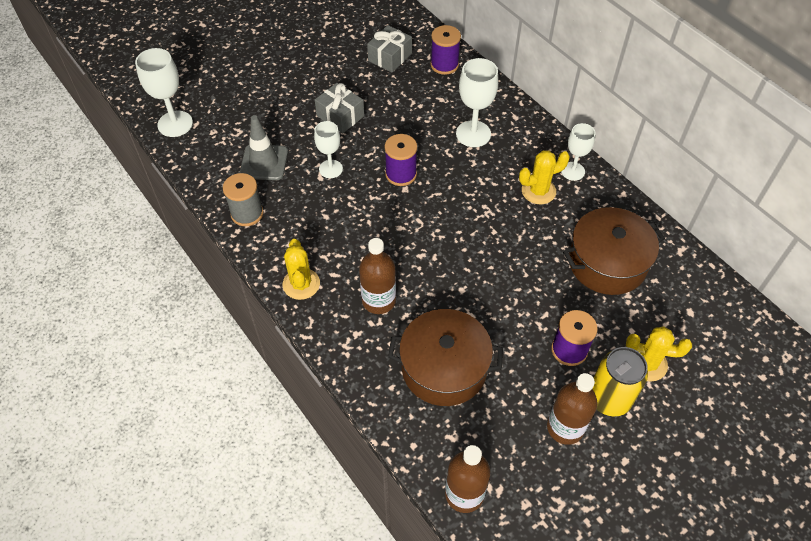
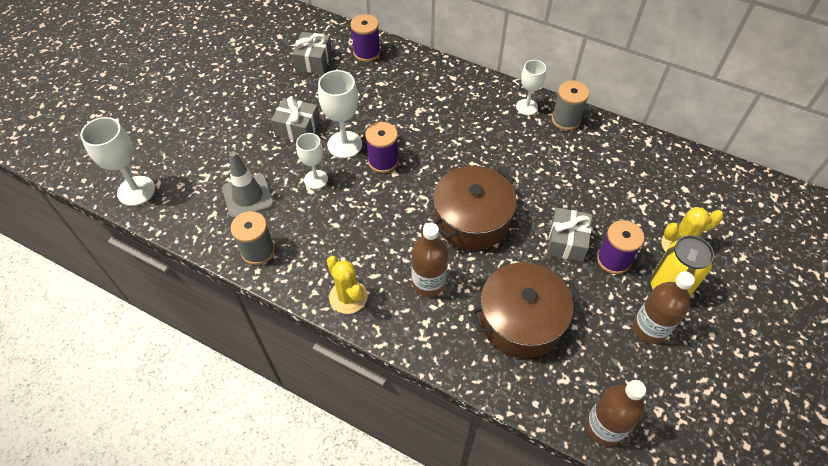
camera: 25 degrees left, 0 degrees up
white goblet [456,58,498,147] -> white goblet moved to [318,70,362,158]
yellow cactus [519,150,570,204] -> none
brown pot [563,207,665,295] -> brown pot moved to [433,166,516,250]
none -> grey gift [547,208,592,262]
none -> grey spool [551,81,590,131]

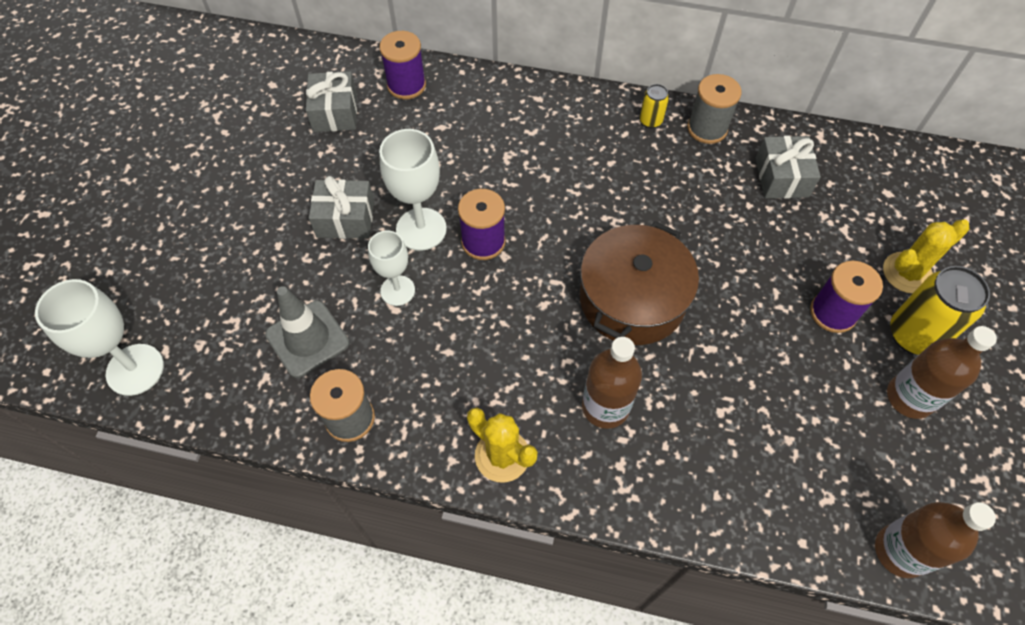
camera: 15 degrees left, 5 degrees up
brown pot [470,262,581,358] -> none
white goblet [516,60,546,115] -> yellow can [640,84,669,128]
grey gift [547,208,592,262] -> grey gift moved to [755,136,821,199]

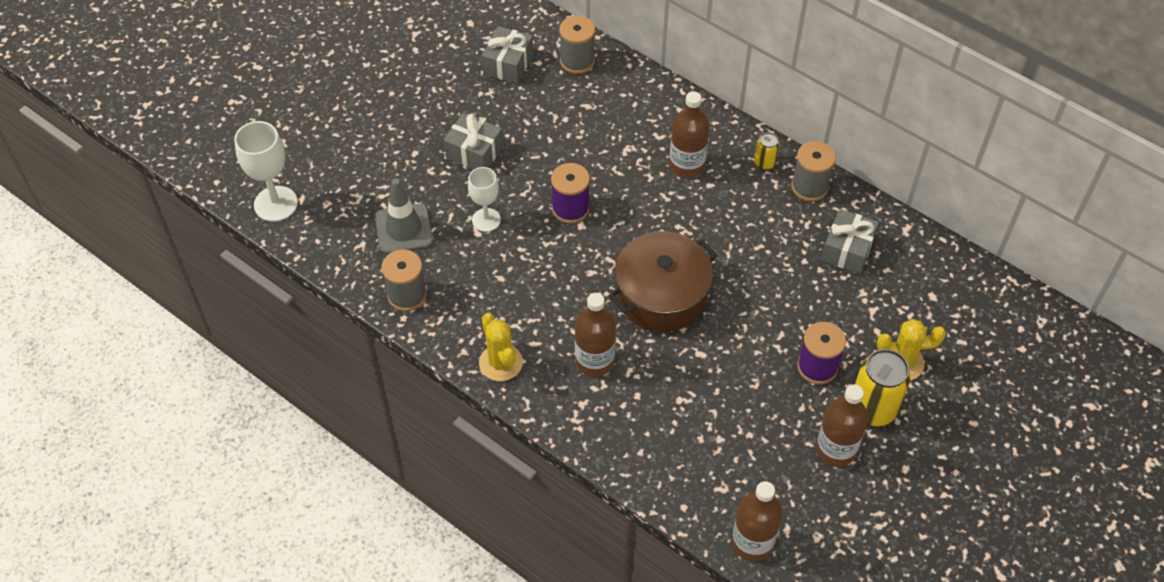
camera: 25 degrees right, 5 degrees down
purple spool [379,31,426,99] -> grey spool [559,15,595,74]
white goblet [379,129,447,251] -> none
none -> brown bottle [669,91,710,178]

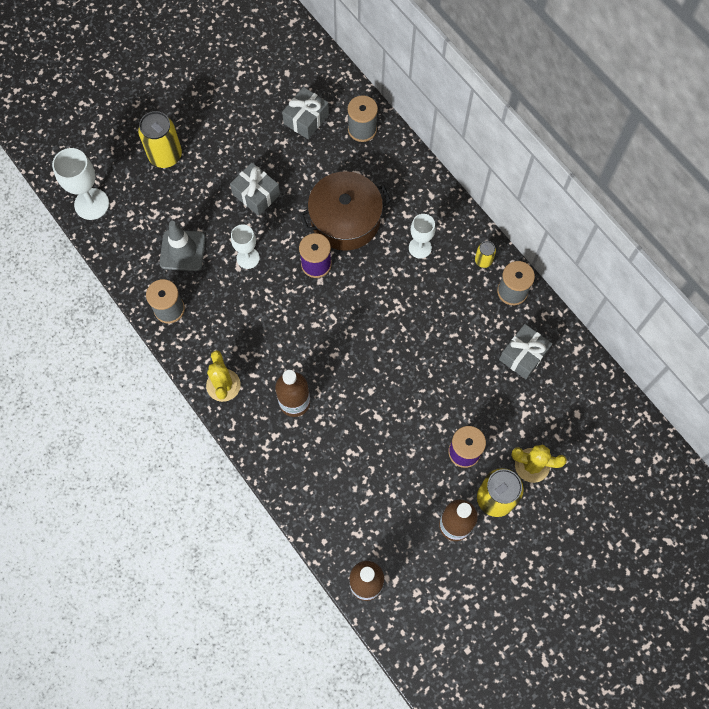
camera: 15 degrees right, 15 degrees up
brown pot [609,231,717,332] -> brown pot moved to [300,171,391,251]
brown bottle [669,91,710,178] -> white goblet [409,214,436,259]
none -> yellow can [138,111,182,168]

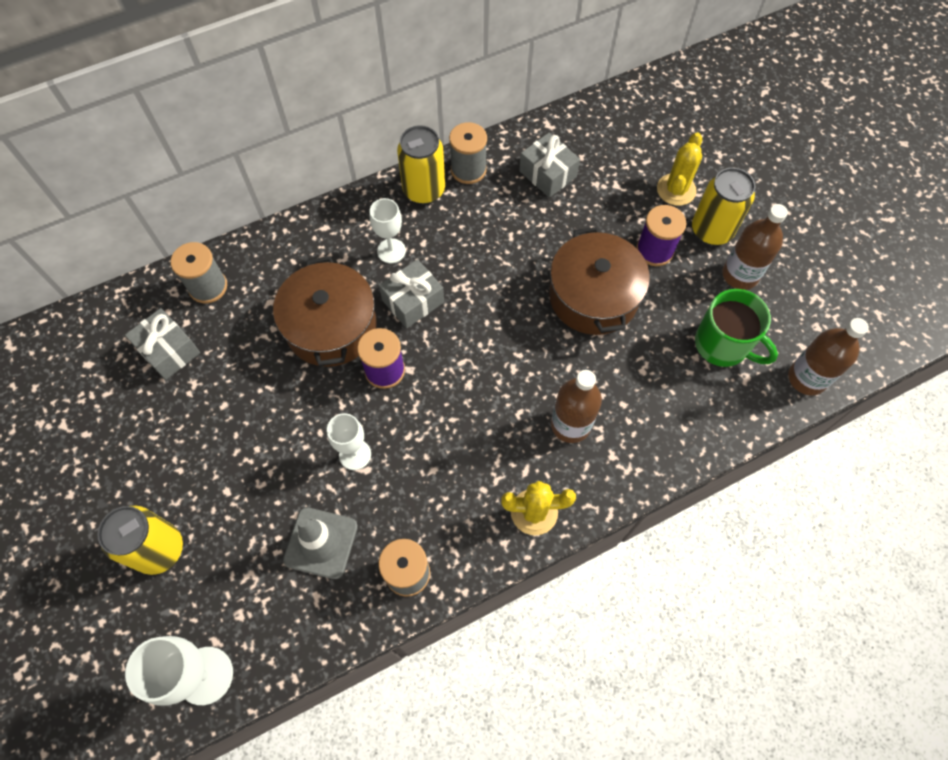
camera: 80 degrees left, 5 degrees down
grey gift [230,163,280,216] -> grey gift moved to [379,259,444,328]
yellow can [475,241,496,268] -> yellow can [397,125,445,204], size x1.98
none -> brown pot [549,227,650,335]
none -> green mug [695,289,778,367]

